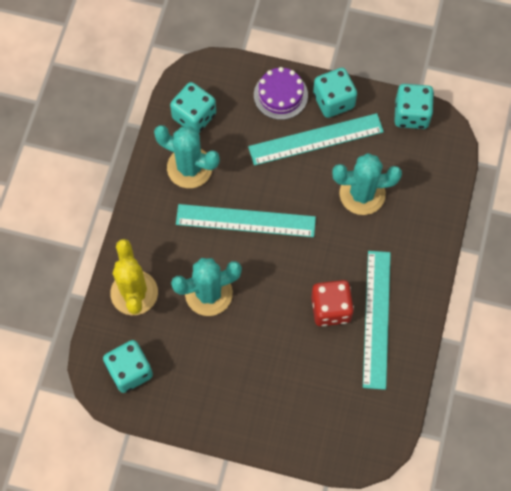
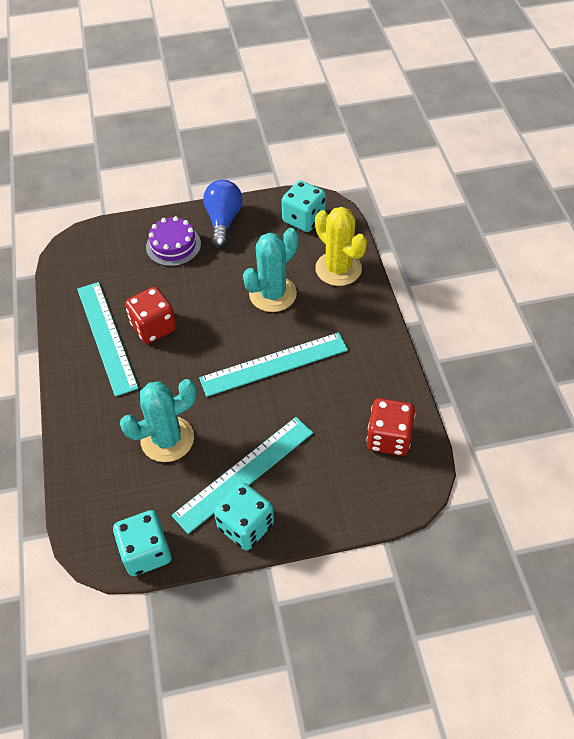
camera: 155 degrees right, 15 degrees down
turquoise cactus [154,125,220,188] -> none
turquoise dice [170,82,216,133] -> red dice [366,398,415,456]
purple cake [254,67,308,120] -> purple cake moved to [146,216,201,266]
none -> blue light bulb [203,180,242,247]

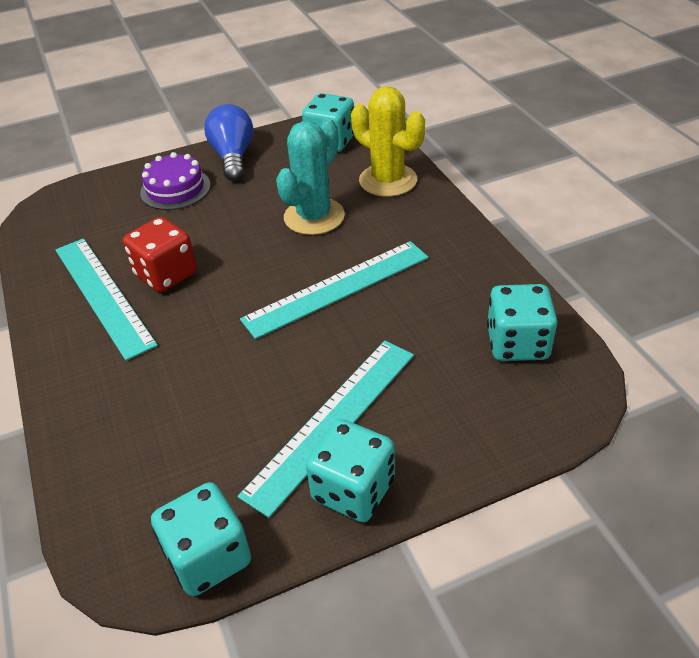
camera: 10 degrees left, 10 degrees down
turquoise cactus [120,379,197,462] -> none
red dice [366,398,415,456] -> turquoise dice [487,284,557,361]

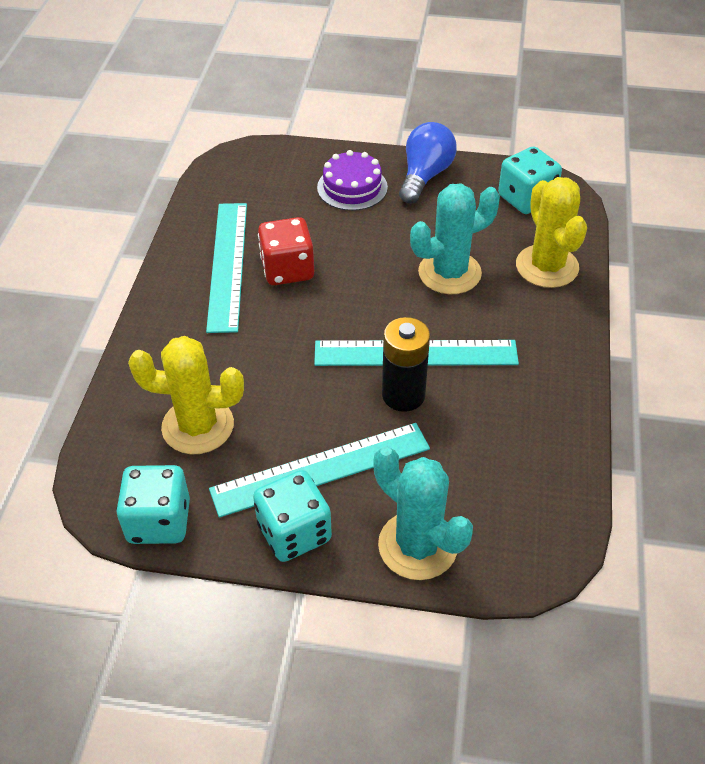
camera: 30 degrees right, 5 degrees up
turquoise dice [487,284,557,361] -> none
none -> yellow cactus [128,336,244,454]
none -> turquoise cactus [373,447,473,580]
none -> black battery [382,317,430,412]

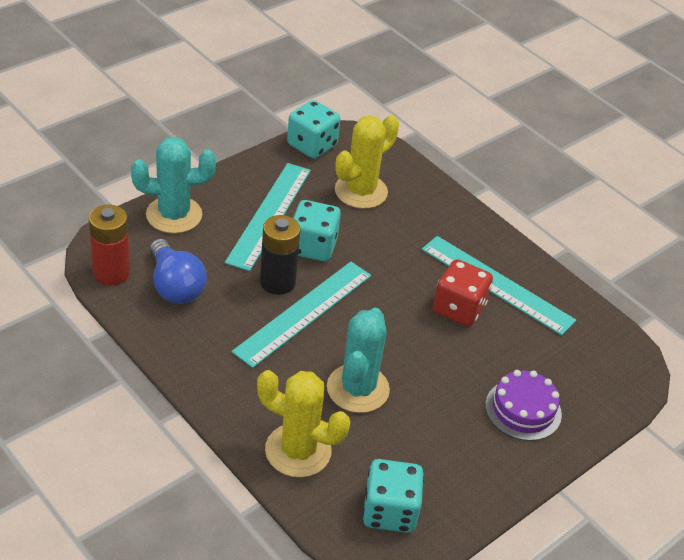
camera: 125 degrees right, 5 degrees down
turquoise dice [253,470,332,562] -> turquoise dice moved to [293,200,341,262]
blue light bulb [399,122,457,203] -> blue light bulb moved to [150,239,207,304]
none -> red battery [89,205,130,285]

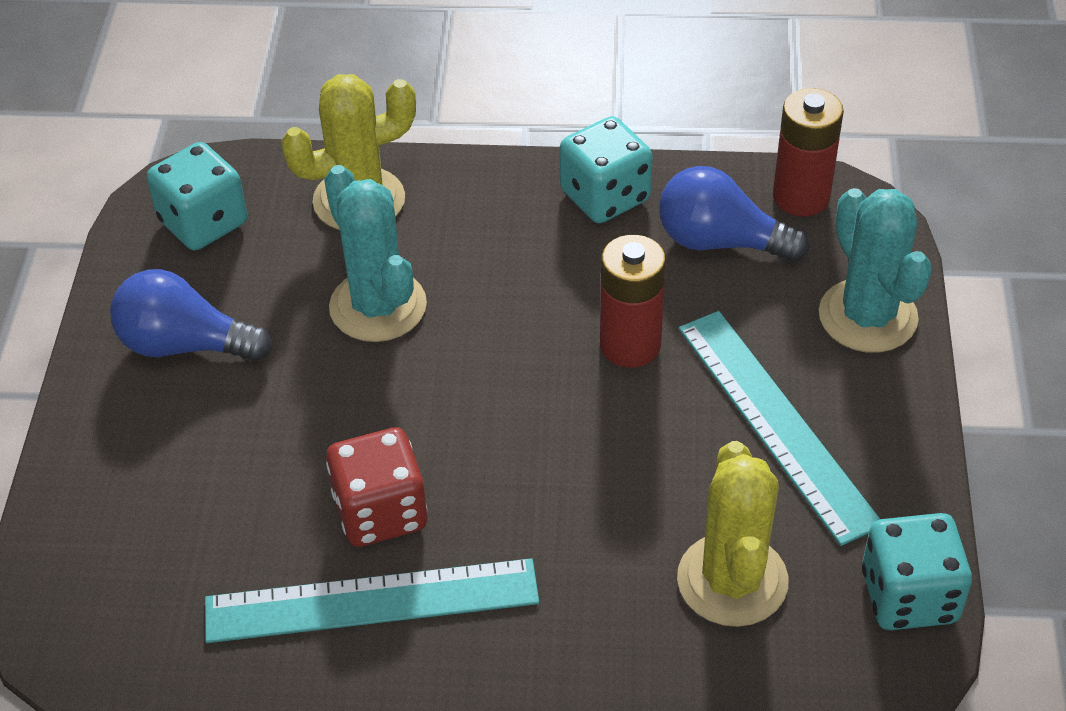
camera: 140 degrees right, 5 degrees up
turquoise cactus [131,137,216,233] -> turquoise cactus turned 60 degrees counterclockwise [819,188,932,353]
turquoise ruler [232,262,371,368] -> none
black battery [260,215,301,295] -> red battery [600,235,666,368]
turquoise dice [293,200,341,262] -> turquoise dice moved to [560,116,653,223]
purple cake [485,370,562,441] -> none
none -> blue light bulb [110,269,272,362]

